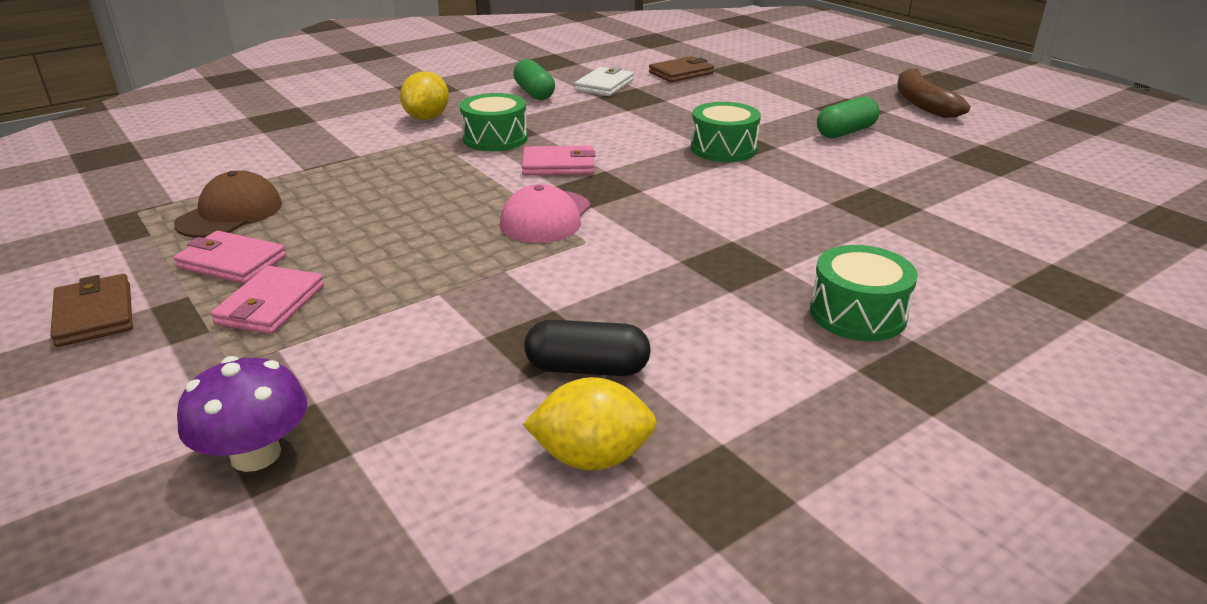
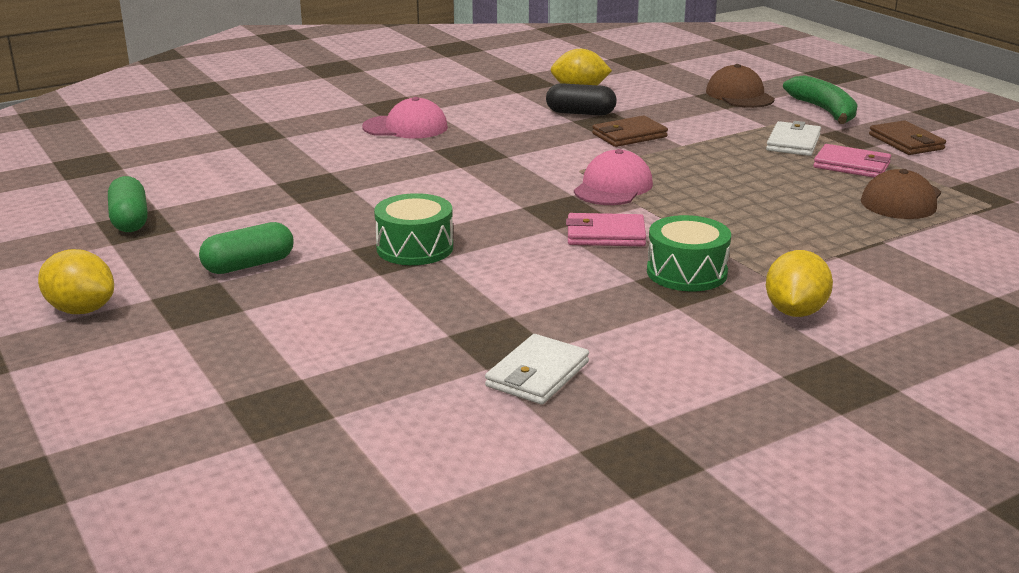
camera: 175 degrees left, 5 degrees down
purple mushroom [177,356,307,472] -> brown cap [706,64,775,108]
pink wallet [211,266,324,334] -> white wallet [766,121,821,156]
green capsule [513,59,555,100] -> green capsule moved to [108,176,148,232]
brown wallet [649,56,714,82] -> brown wallet moved to [592,115,668,147]
green drum [810,245,918,341] -> pink cap [362,97,448,139]
brown banana [897,68,970,118] -> yellow lemon [38,249,114,314]
none -> green banana [783,75,858,124]

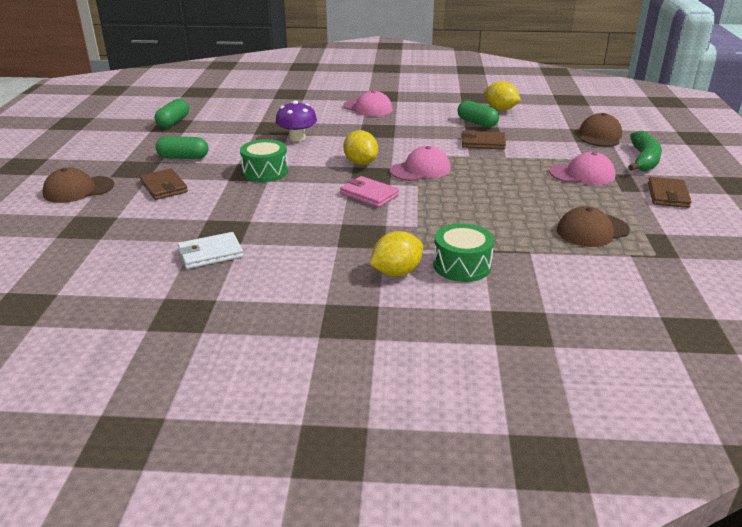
camera: 35 degrees right, 5 degrees up
yellow lemon [38,249,114,314] -> yellow lemon moved to [343,130,378,165]
black capsule [546,83,617,116] -> green capsule [458,100,499,127]
green drum [647,215,731,291] -> green drum moved to [433,223,494,282]
white wallet [766,121,821,156] -> pink cap [549,152,616,185]
pink wallet [813,144,891,178] -> none
none -> brown cap [43,168,114,203]
none -> brown wallet [140,168,188,200]
none -> purple mushroom [276,100,317,141]

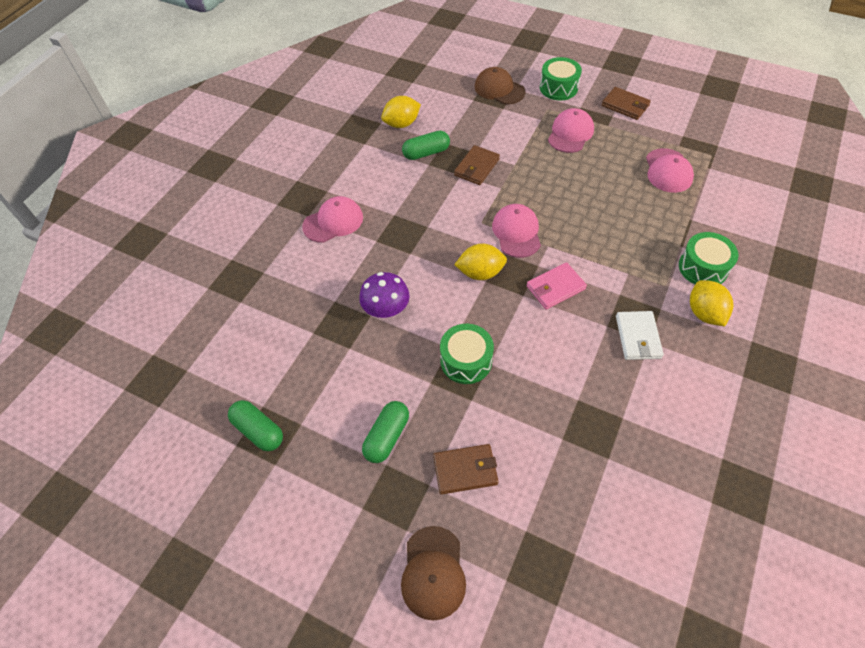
camera: 65 degrees left, 25 degrees up
white wallet [178,232,243,269] -> white wallet moved to [616,311,664,360]
brown cap [557,206,630,247] -> pink cap [646,148,694,193]
green banana [628,131,662,171] -> green drum [540,57,582,100]

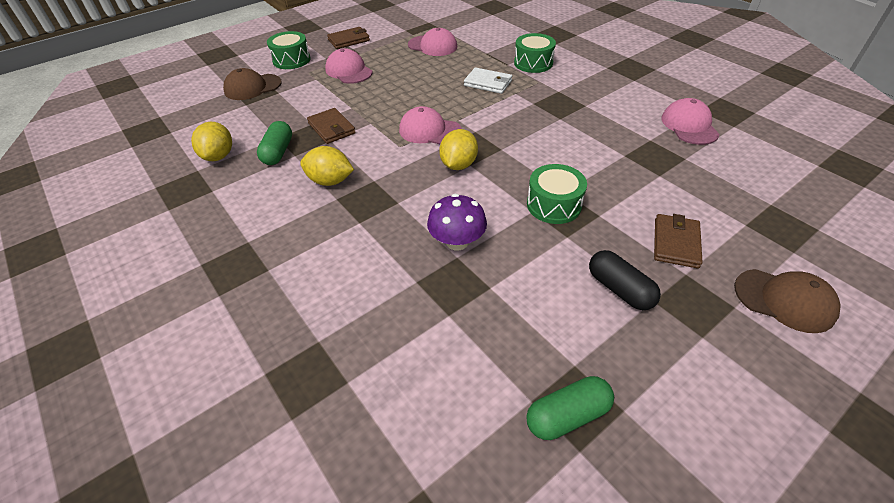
camera: 65 degrees left, 10 degrees down
pink cap [302,196,363,243] -> pink cap moved to [661,98,720,145]
green capsule [362,401,409,463] -> black capsule [589,250,661,310]
pink wallet [526,262,587,309] -> none
white wallet [616,311,664,360] -> white wallet moved to [464,67,512,94]
yellow lemon [690,280,733,326] -> yellow lemon moved to [300,146,354,186]

